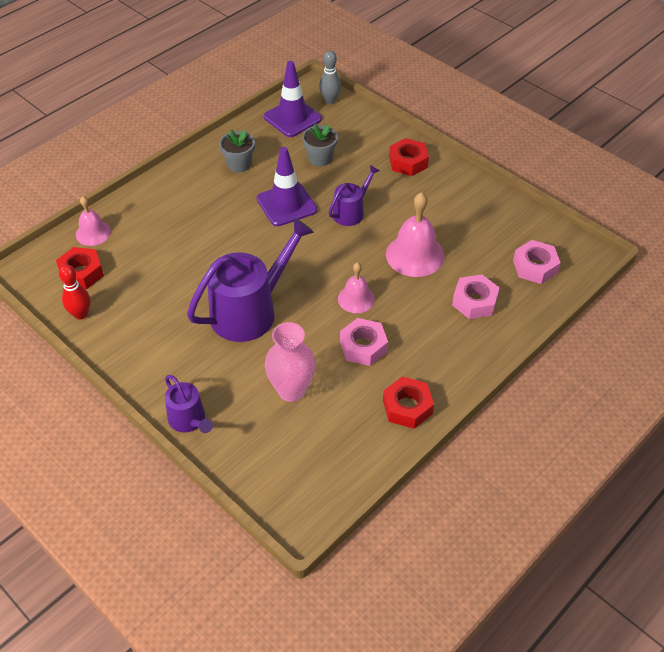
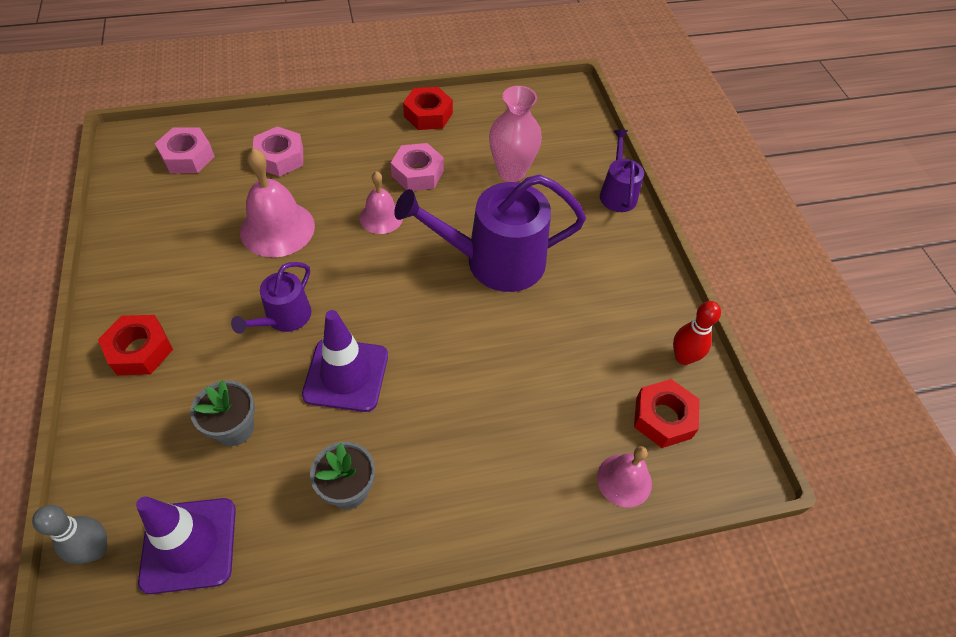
camera: 150 degrees left, 5 degrees up
purple watering can [328,165,380,226] -> purple watering can turned 45 degrees counterclockwise [231,262,311,334]

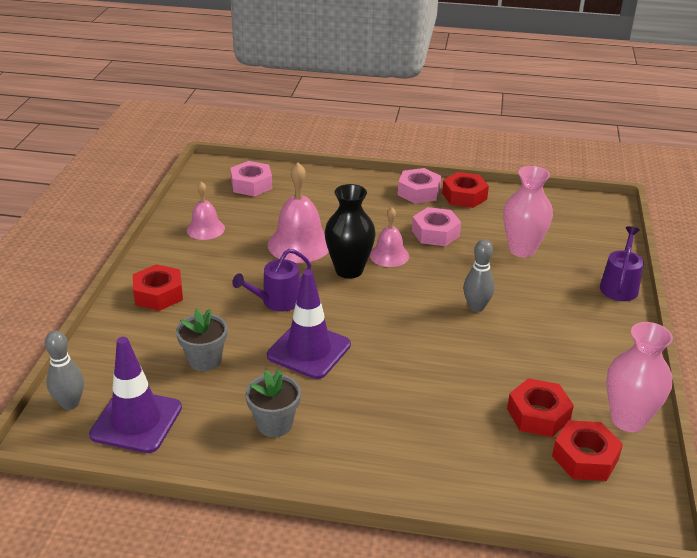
camera: 25 degrees right, 20 degrees down
pink nut [253,126,303,177] -> pink nut moved to [398,168,441,203]
purple watering can [394,174,586,292] -> grey bowling pin [463,239,495,312]
pink bell [597,446,652,507] -> pink bell moved to [187,181,225,240]
red bowling pin [673,301,721,365] -> pink vase [606,322,673,432]
none -> black vase [325,184,375,279]
none -> red nut [507,378,574,437]

